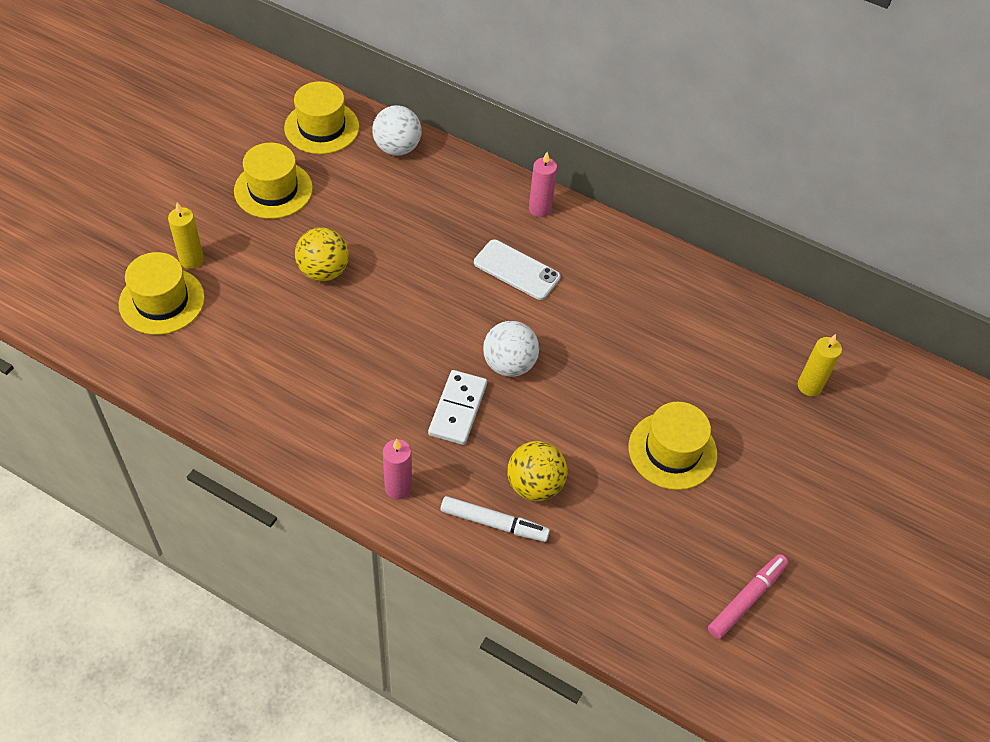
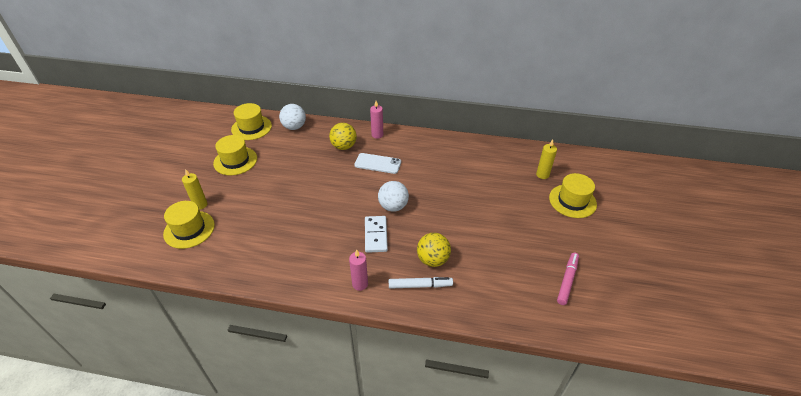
camera: 15 degrees left, 10 degrees down
yellow ball [295,227,349,281] -> yellow ball moved to [329,123,357,150]
yellow hat [629,402,717,490] -> yellow hat moved to [549,173,597,218]

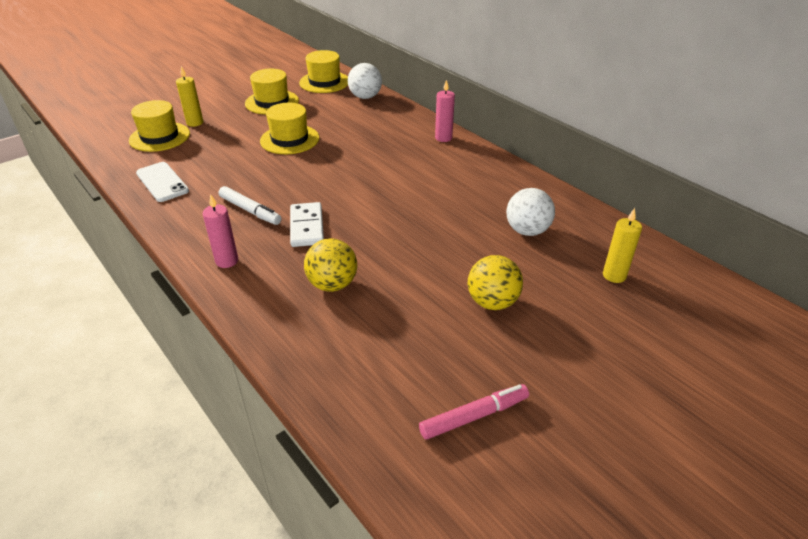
camera: 40 degrees right, 5 degrees down
yellow ball [329,123,357,150] -> yellow ball moved to [468,255,523,310]
white phone [354,153,401,174] -> white phone moved to [136,162,189,202]
white domino [365,216,388,253] -> white domino turned 45 degrees counterclockwise [290,202,324,247]
white ball [378,181,409,212] -> white ball moved to [506,188,555,236]
white marker [389,277,453,289] -> white marker moved to [218,186,281,225]
yellow hat [549,173,597,218] -> yellow hat moved to [260,103,319,154]

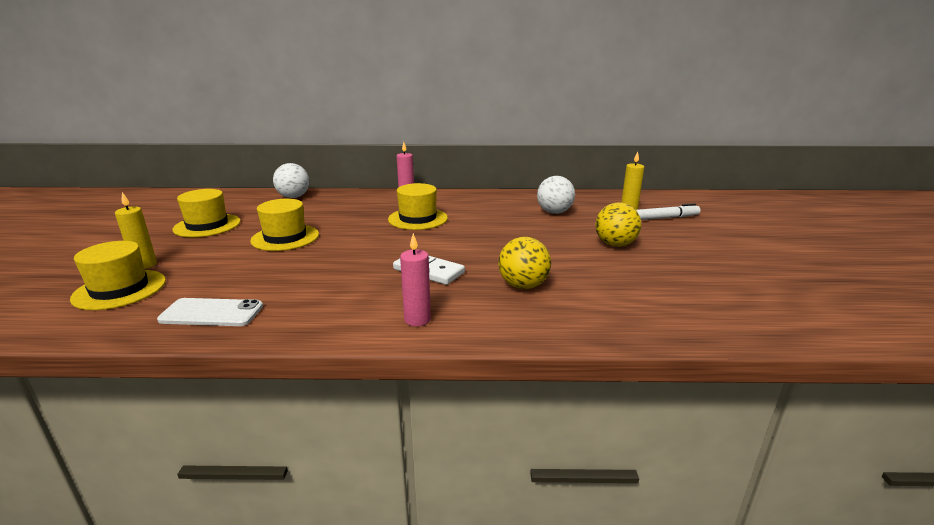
camera: 50 degrees left, 15 degrees down
white marker [218,186,281,225] -> white marker moved to [636,203,701,220]
yellow hat [299,50,348,93] -> yellow hat moved to [388,183,448,230]
pink marker [419,384,529,440] -> none

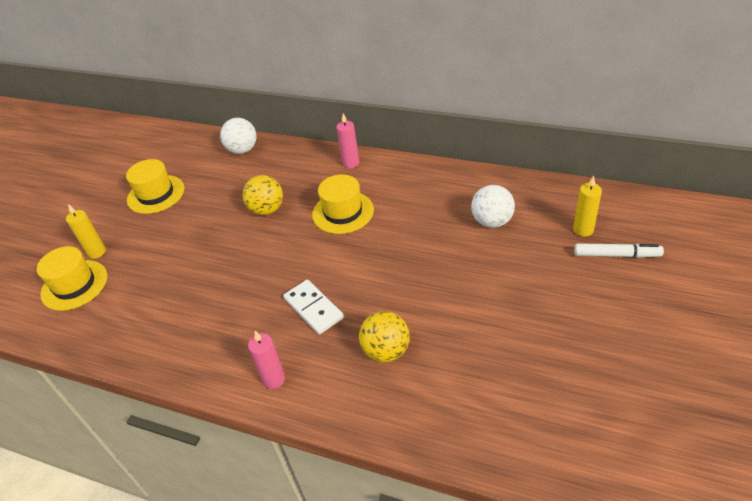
camera: 25 degrees right, 20 degrees up
white phone [157,298,263,326] -> none
yellow hat [250,199,319,251] -> none
yellow ball [595,202,641,247] -> yellow ball moved to [242,175,283,215]

